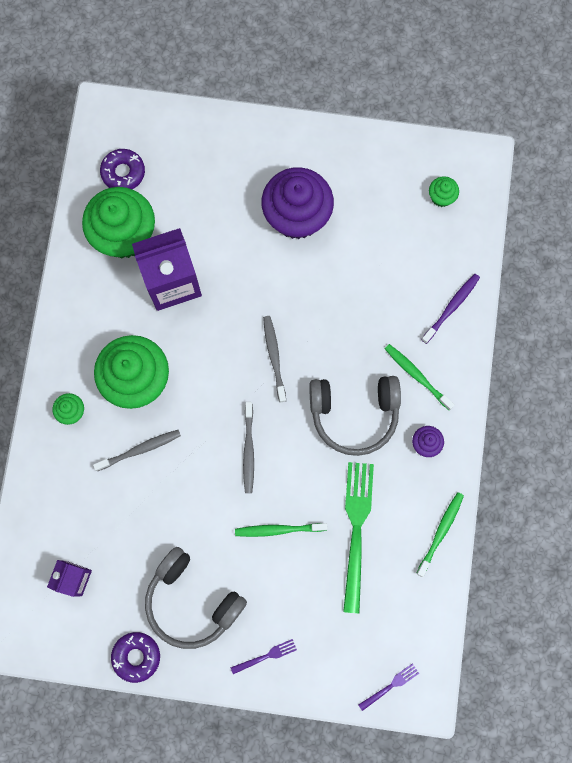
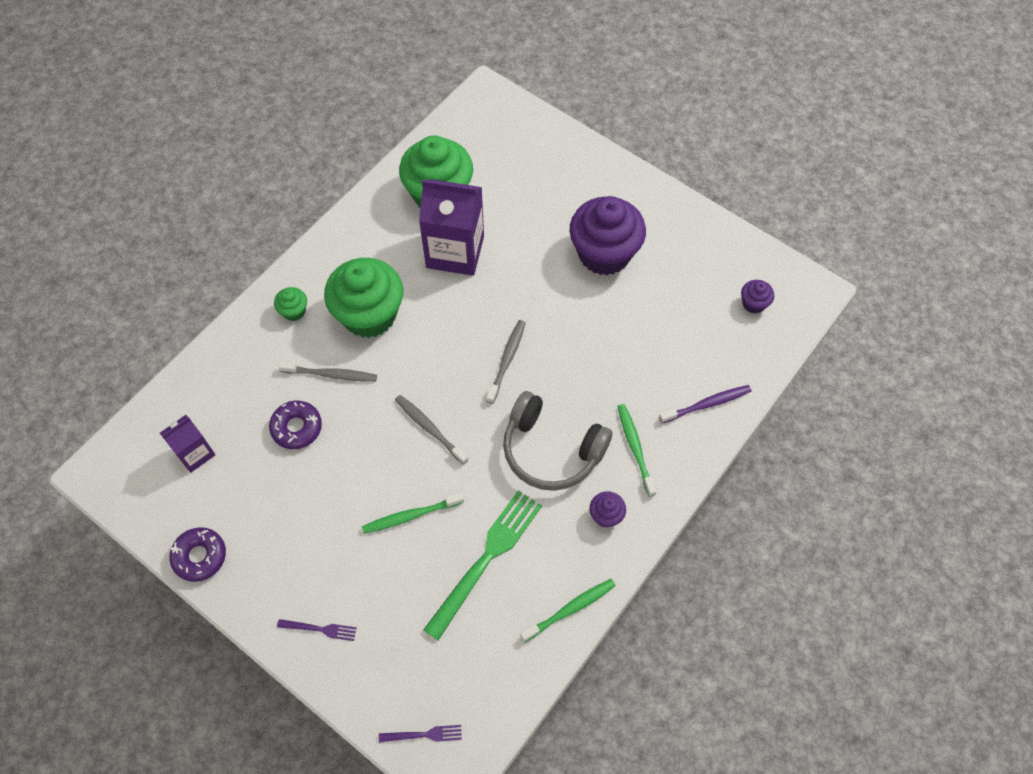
camera: 30 degrees right, 15 degrees down
purple donut [100,149,145,189] -> purple donut moved to [269,401,322,449]
grey headphones [145,547,247,649] -> none
green toothbrush [235,523,328,537] -> green toothbrush turned 45 degrees counterclockwise [362,493,464,534]
grey toothbrush [243,402,254,493] -> grey toothbrush turned 105 degrees clockwise [395,395,469,465]
green cupcake [429,176,459,207] -> purple cupcake [741,280,774,314]

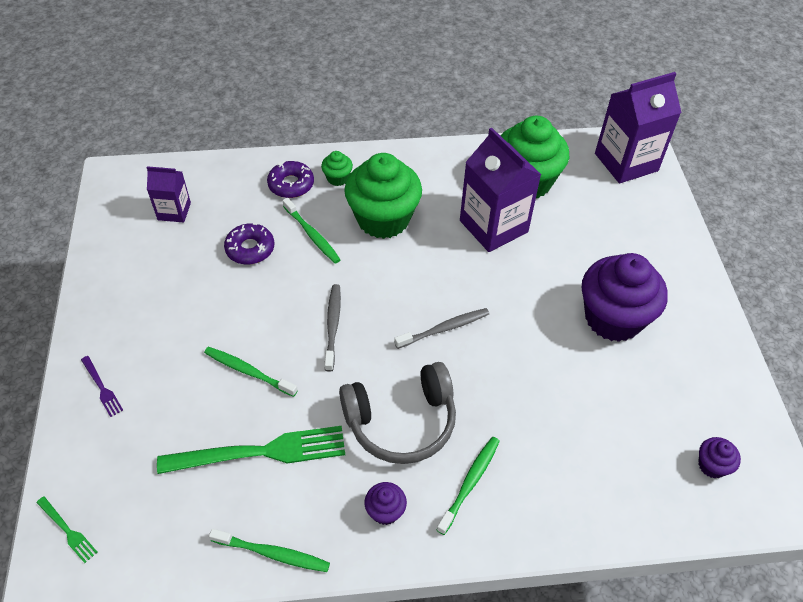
camera: 45 degrees right, 10 degrees down
purple donut [169,527,226,582] -> purple donut moved to [267,161,314,198]
grey toothbrush [278,362,377,382] -> green toothbrush [283,198,341,263]
purple fork [379,725,462,743] -> green fork [37,496,97,563]
grey headphones [503,391,612,491] -> grey headphones turned 90 degrees counterclockwise [339,362,456,464]
purple toothbrush [659,385,751,423] -> none
none -> purple carton [595,72,682,184]

